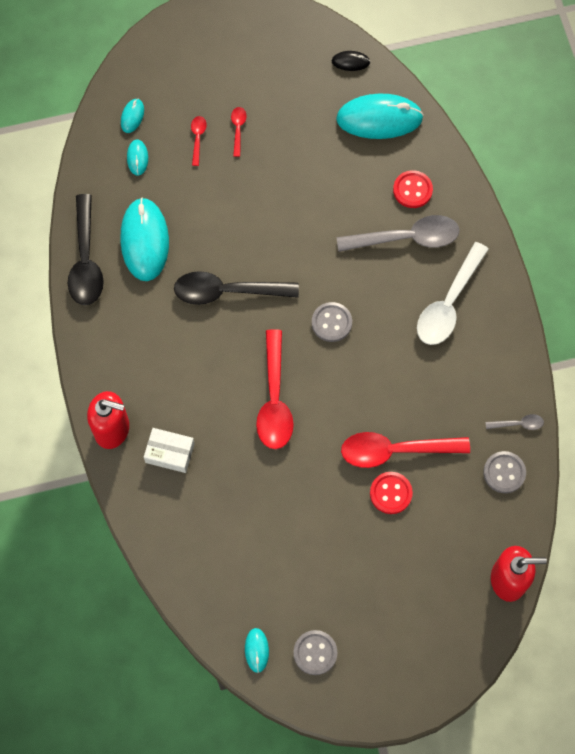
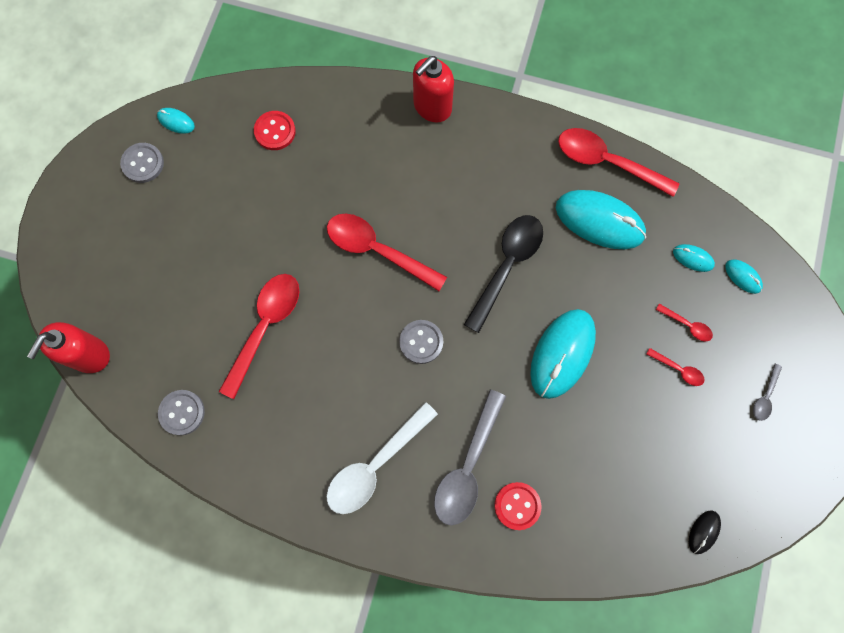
camera: 120 degrees right, 5 degrees up
black spoon [68,194,104,305] -> red spoon [558,128,679,197]
white box [144,428,195,473] -> none
turquoise mouse [336,94,424,139] -> turquoise mouse moved to [530,309,596,399]
red button [370,472,413,514] -> red button moved to [254,111,296,150]
white spoon [417,242,489,345] -> white spoon turned 105 degrees counterclockwise [326,402,438,514]
grey spoon [485,414,544,430] -> grey spoon moved to [753,364,782,421]

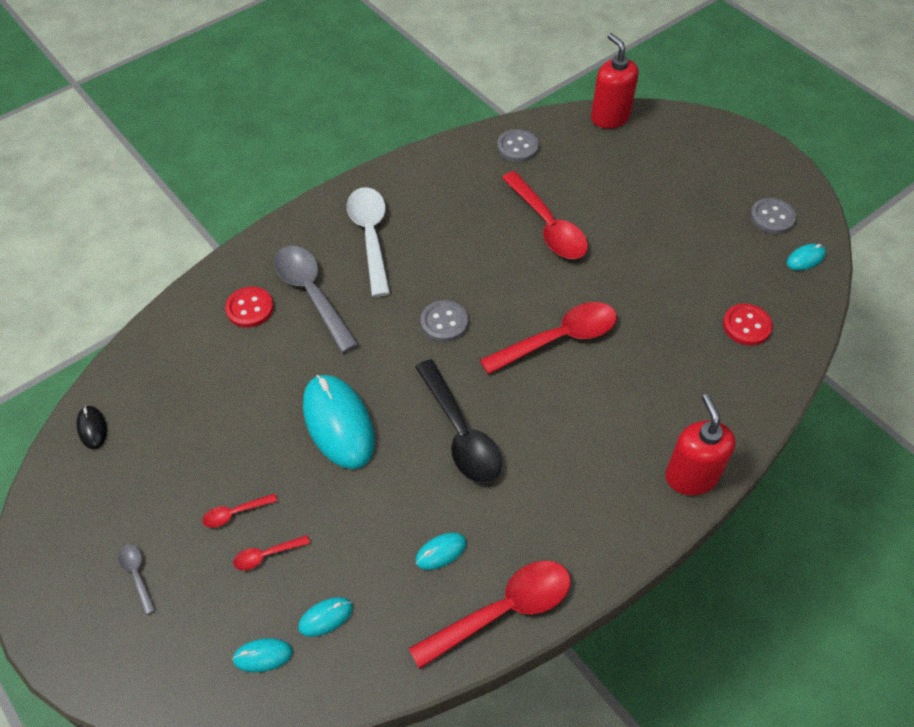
camera: 125 degrees right, 20 degrees down
turquoise mouse [556,190,646,249] -> turquoise mouse [416,533,467,570], size x0.45

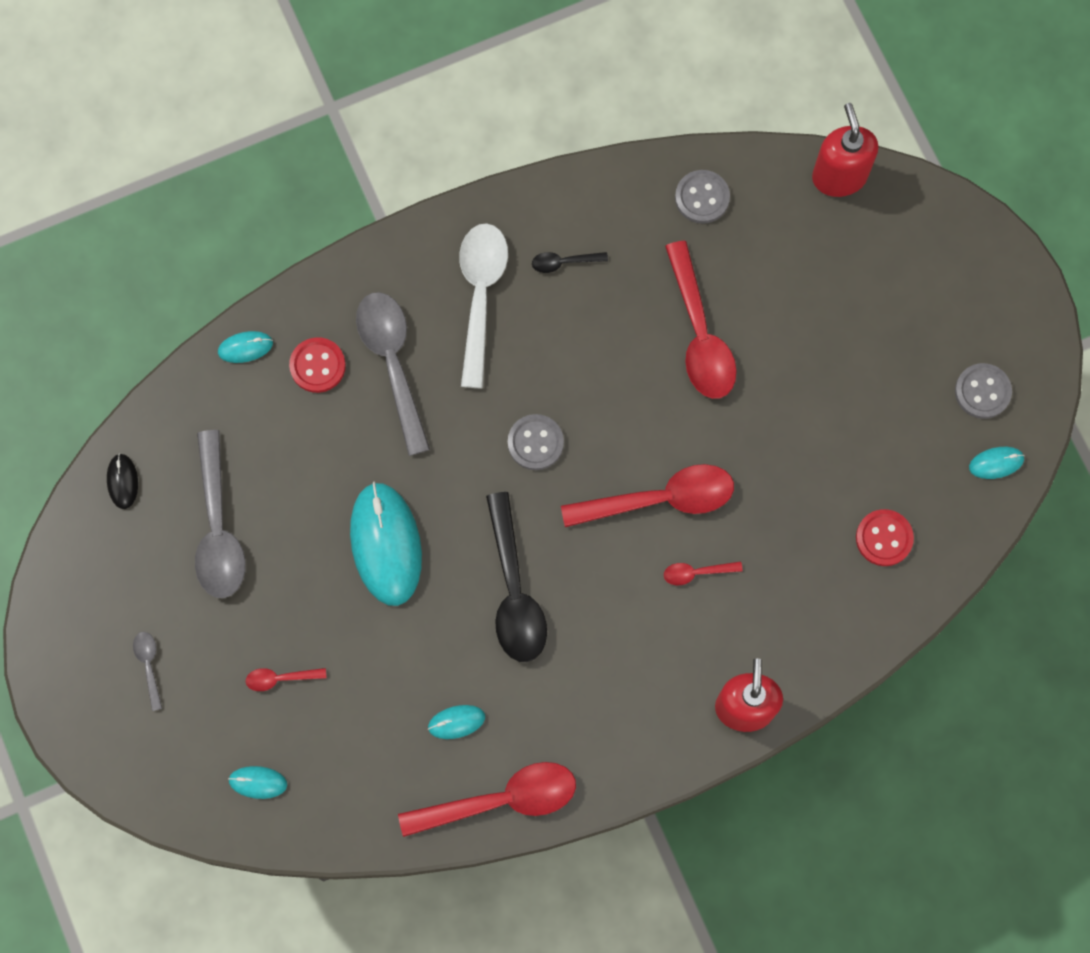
camera: 15 degrees right, 20 degrees up
red spoon [202,493,277,528] -> red spoon moved to [664,561,743,585]
turquoise mouse [298,597,353,637] -> turquoise mouse moved to [218,331,273,363]
none -> grey spoon [195,430,246,598]
none -> black spoon [532,252,608,273]

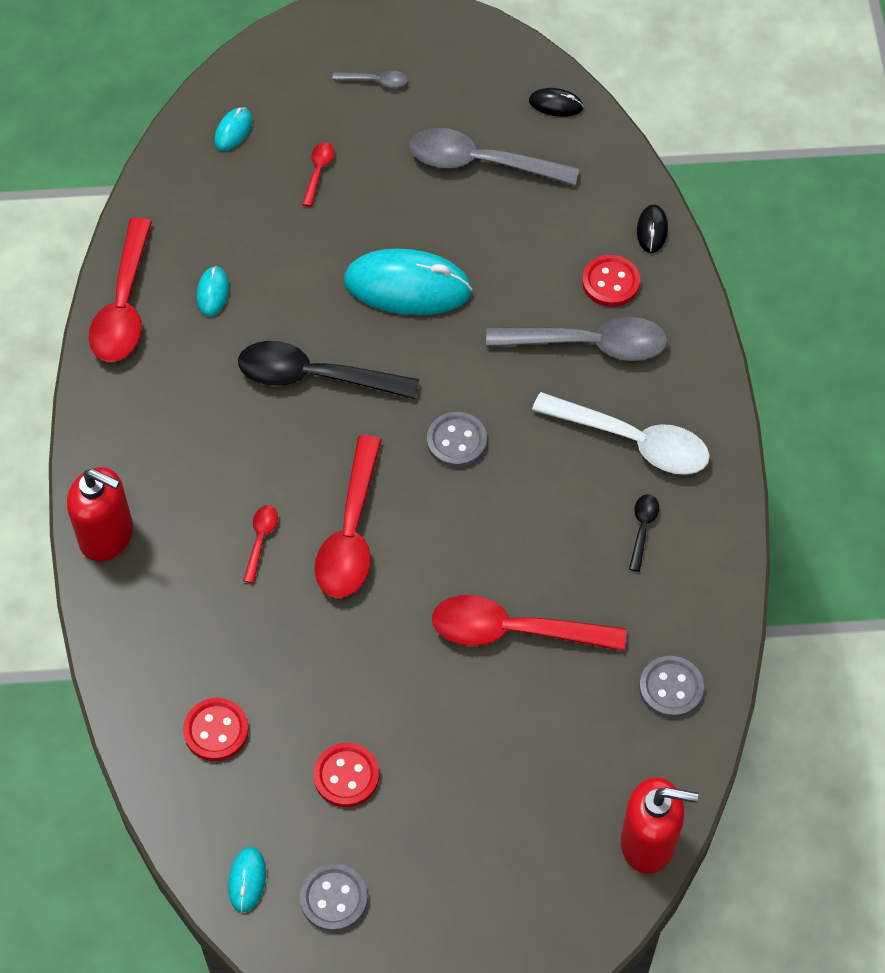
camera: 110 degrees right, 15 degrees down
turquoise mouse [218,331,273,363] -> black mouse [637,204,668,253]
none -> red button [314,743,379,807]

